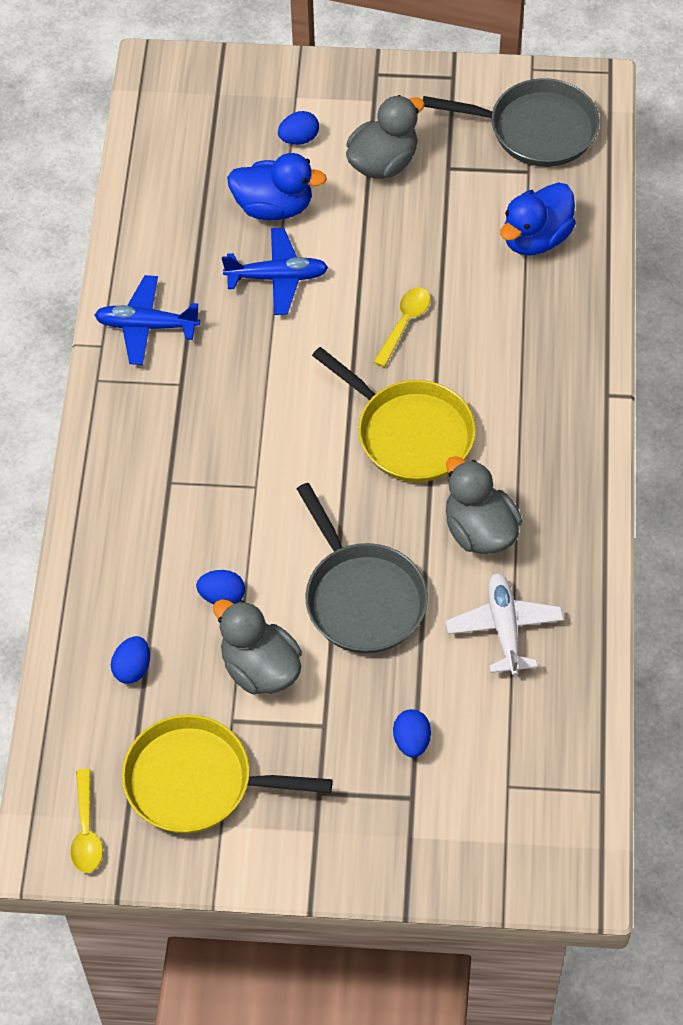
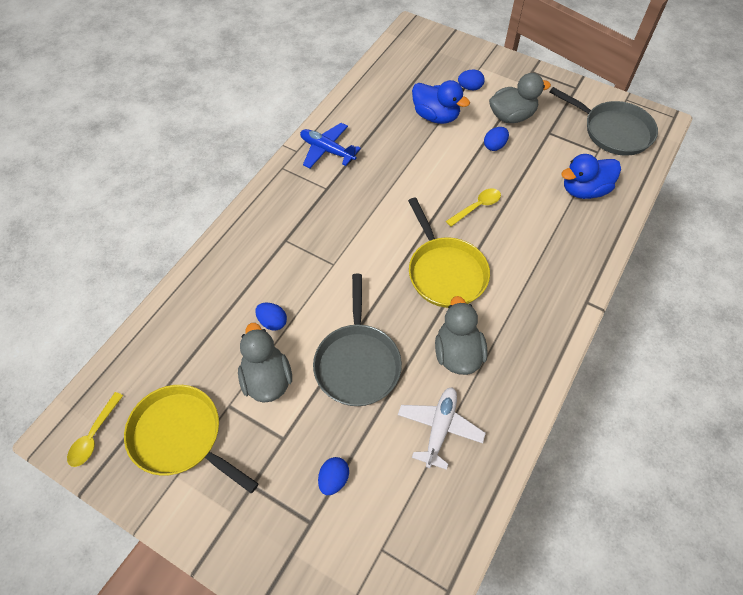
camera: 25 degrees right, 0 degrees up
blue egg [111,636,150,684] -> blue egg moved to [484,127,509,151]
blue plane [222,228,328,315] -> none

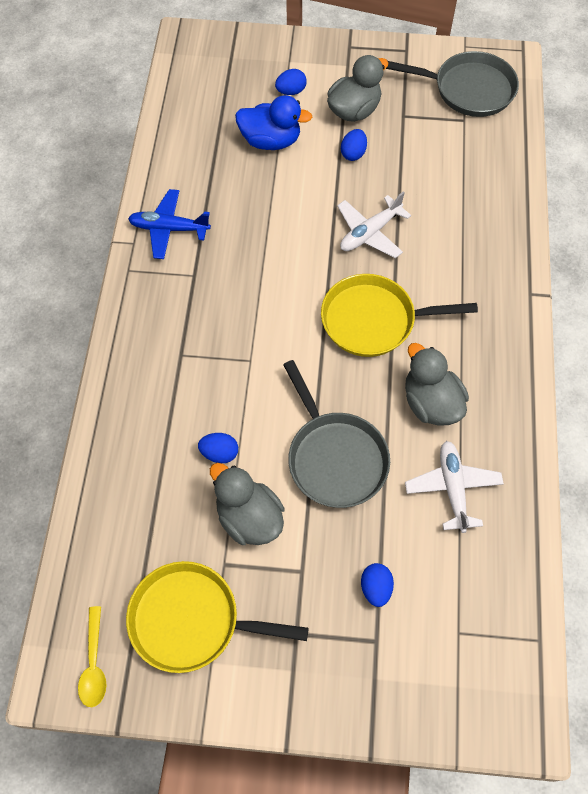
camera: 25 degrees left, 5 degrees up
yellow pan [408,198,490,308] -> yellow pan turned 135 degrees clockwise [321,274,478,357]
yellow spoon [446,189,501,227] -> white plane [337,192,411,258]
blue duck [561,154,621,199] -> none

